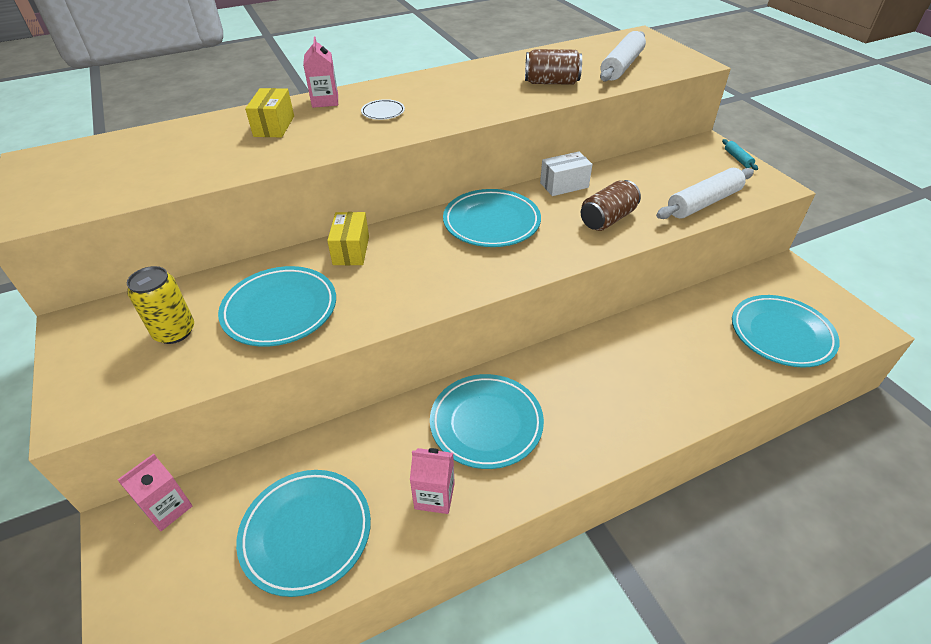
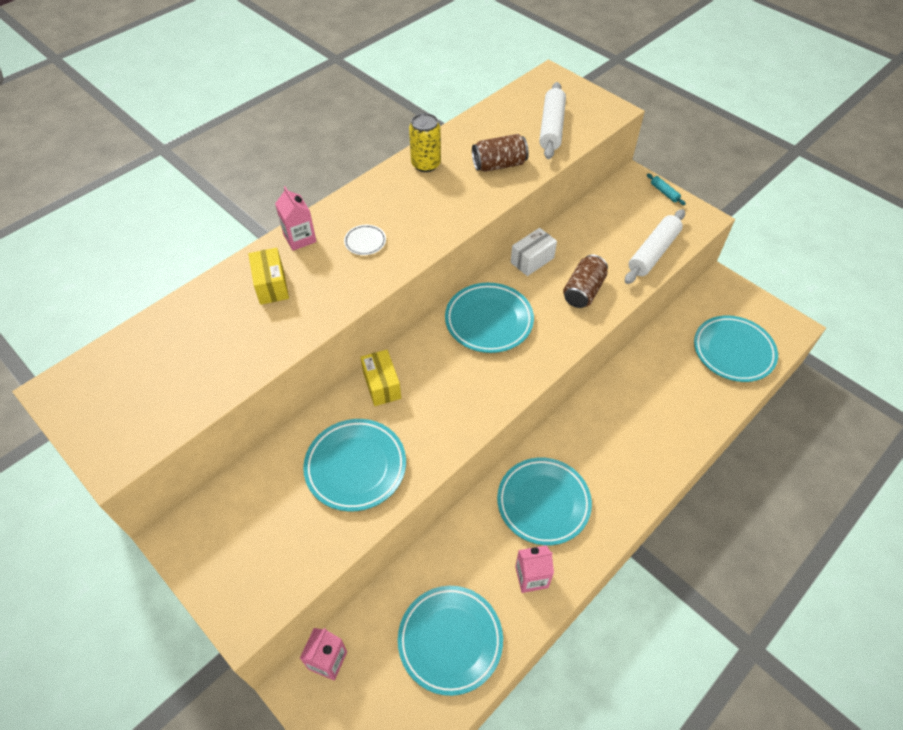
camera: 20 degrees left, 10 degrees up
yellow can [127,266,194,344] -> yellow can moved to [409,113,441,172]

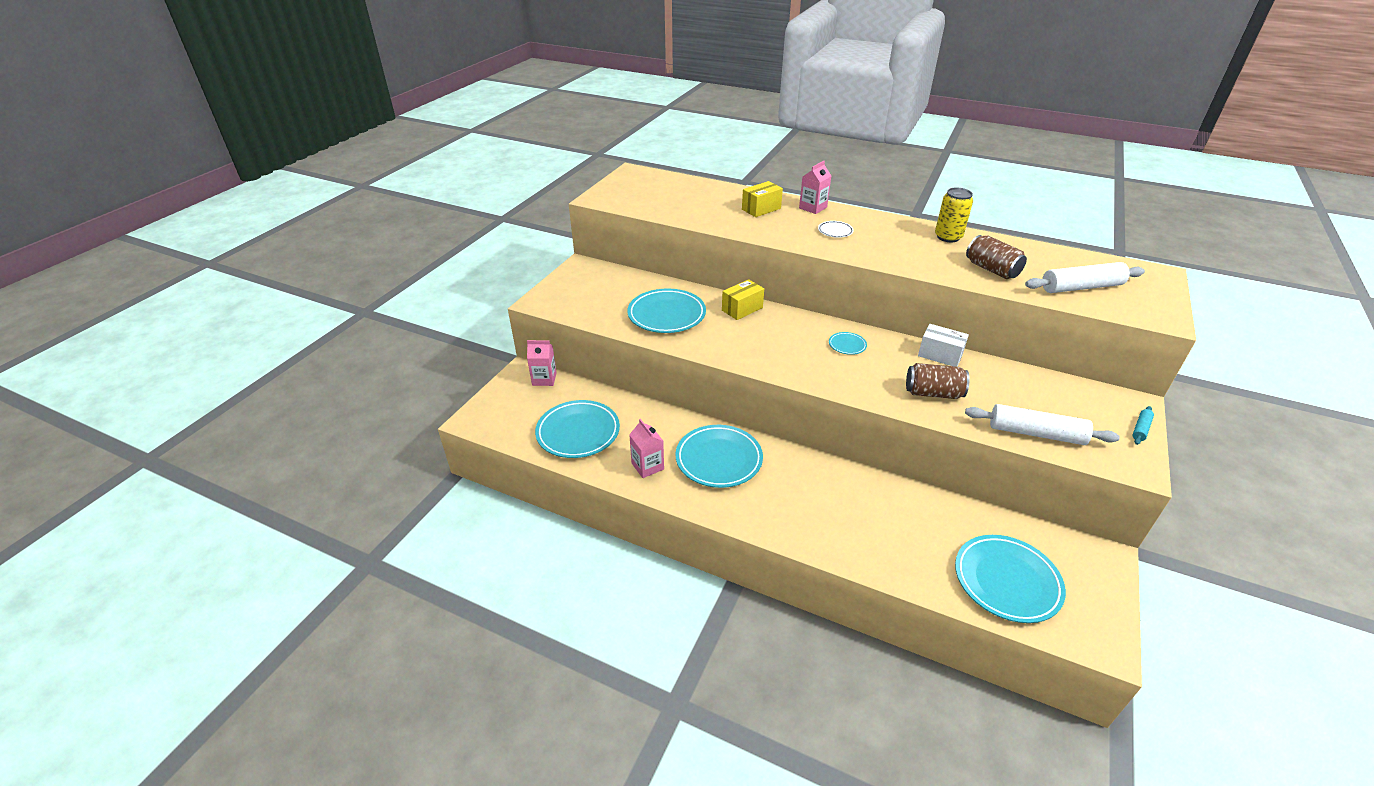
camera: 70 degrees right, 15 degrees down
turquoise plate [445,283,534,353] -> turquoise plate [829,332,867,355], size x0.45

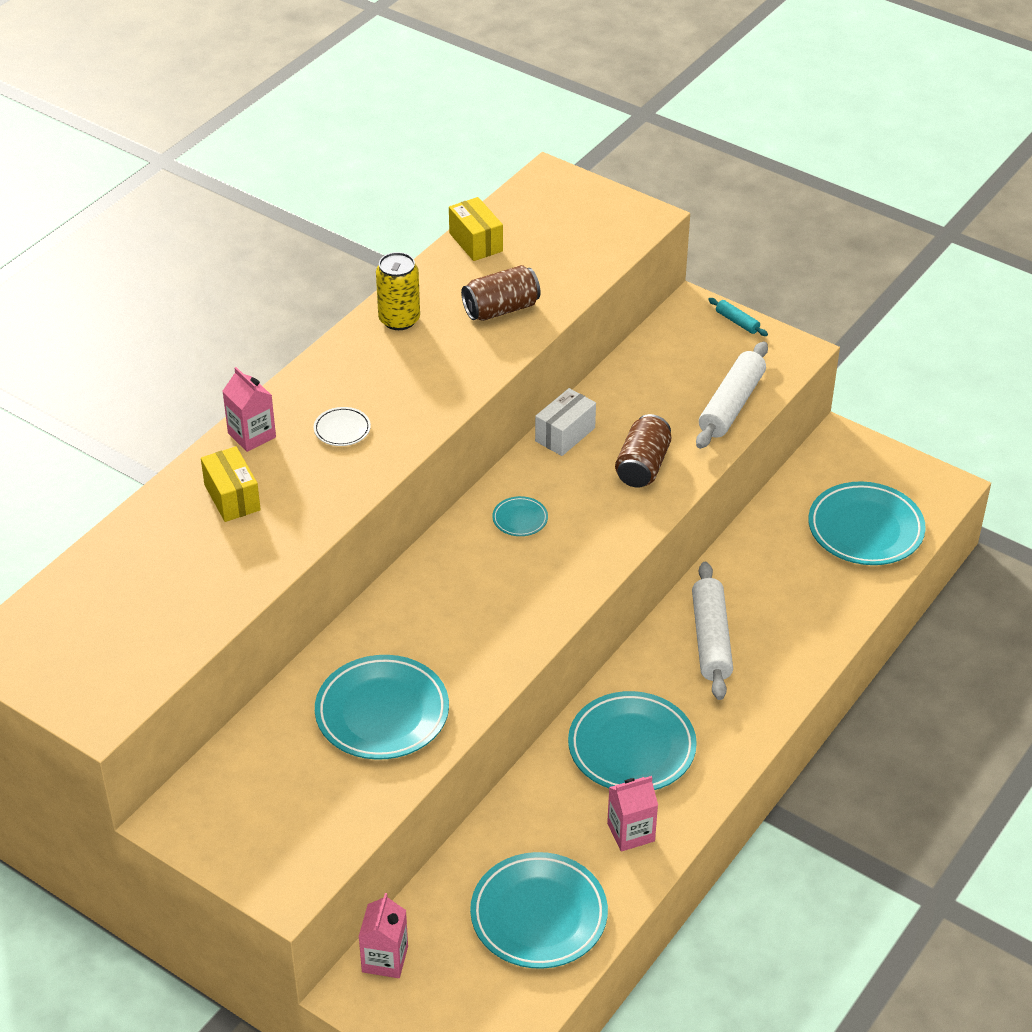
camera: 80 degrees left, 5 degrees up
yellow box [722,279,764,320] -> yellow box moved to [449,197,503,261]
white rolling pin [1025,262,1145,293] -> white rolling pin moved to [692,562,733,700]

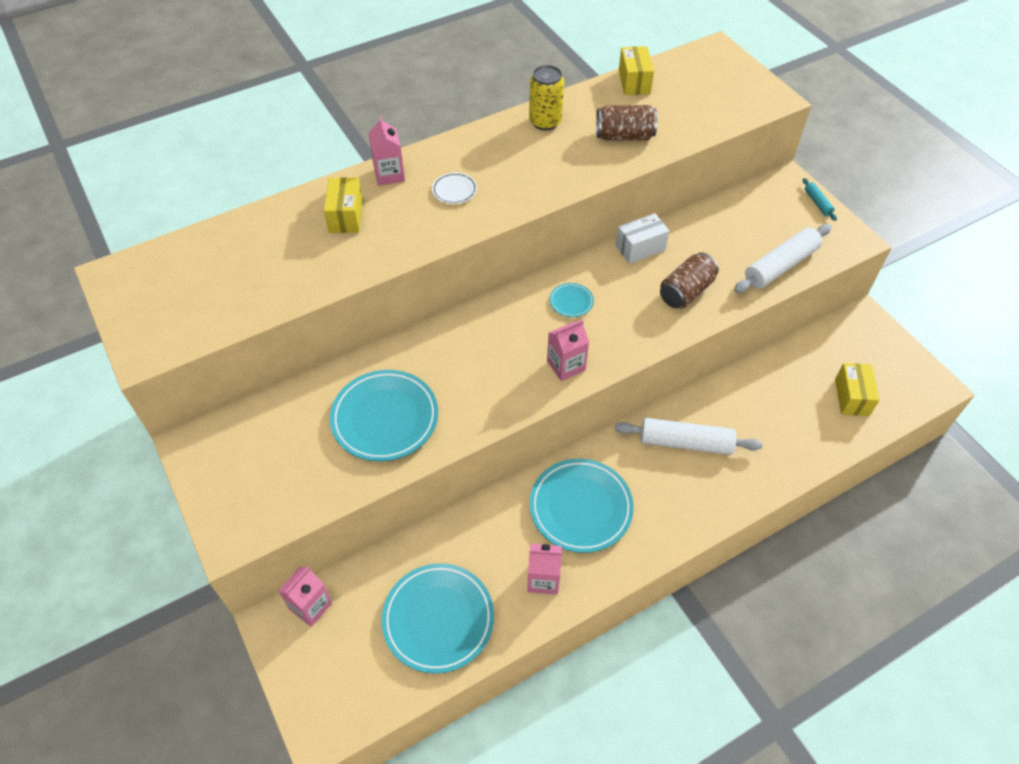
camera: 25 degrees right, 10 degrees up
white rolling pin [692,562,733,700] -> white rolling pin turned 75 degrees clockwise [615,418,763,455]
turquoise plate [808,481,926,565] -> yellow box [835,363,879,416]
none -> pink carton [547,320,589,381]

